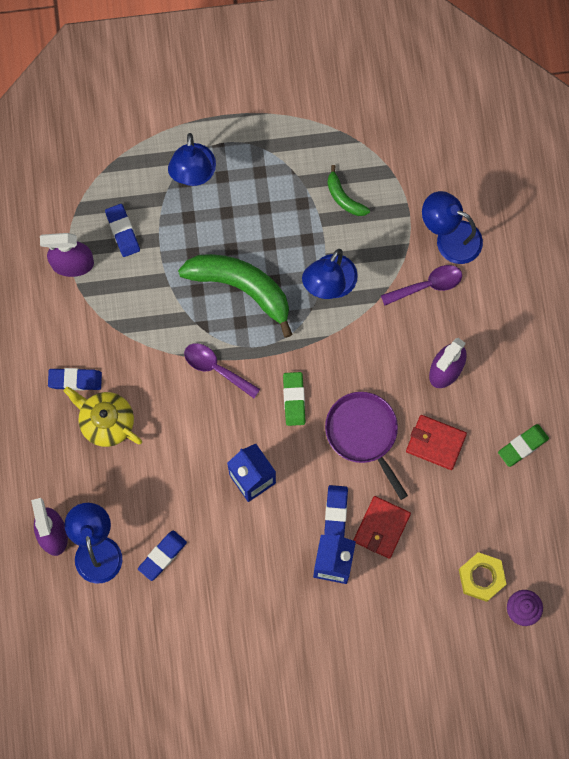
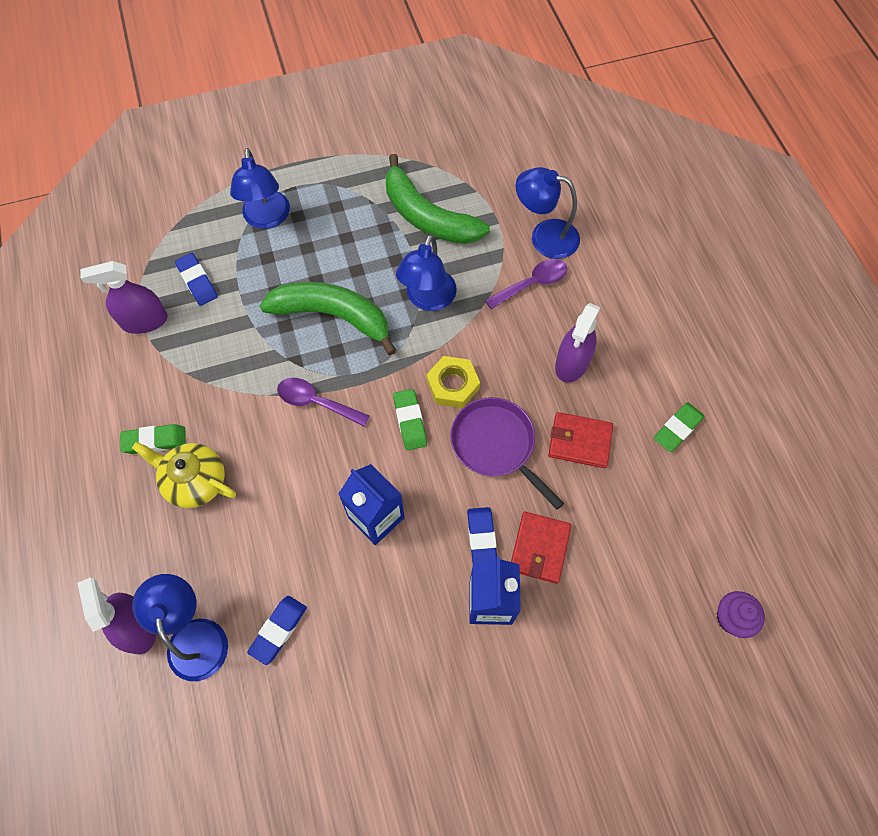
camera: 10 degrees left, 10 degrees down
blue eraser [48,368,102,390] -> green eraser [120,424,186,454]
green banana [327,165,370,216] -> green banana [386,154,490,244], size x2.08
yellow nut [459,552,507,602] -> yellow nut moved to [426,356,480,408]

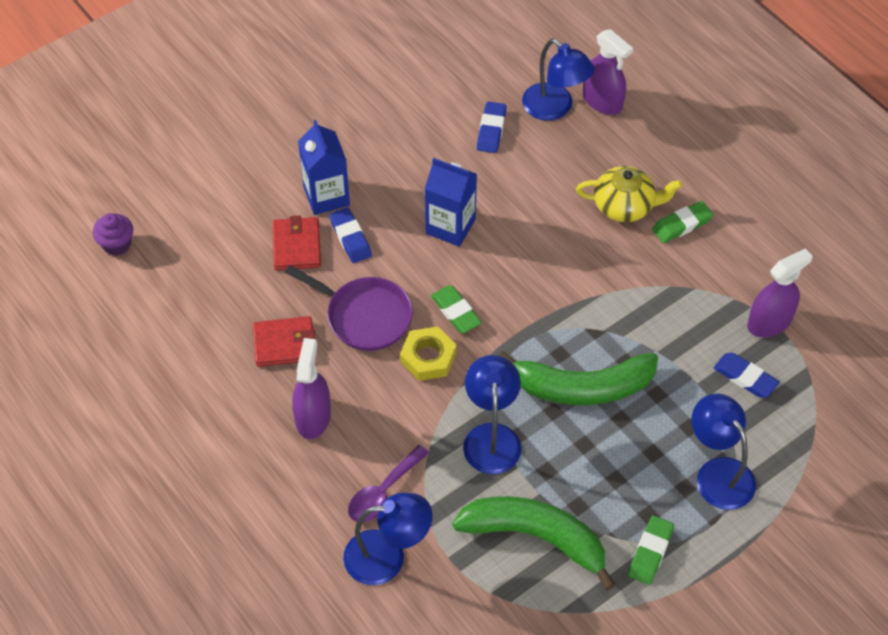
camera: 160 degrees right, 10 degrees down
purple spoon [277,378,370,427] -> none
green eraser [654,402,705,452] -> green eraser moved to [628,516,674,585]

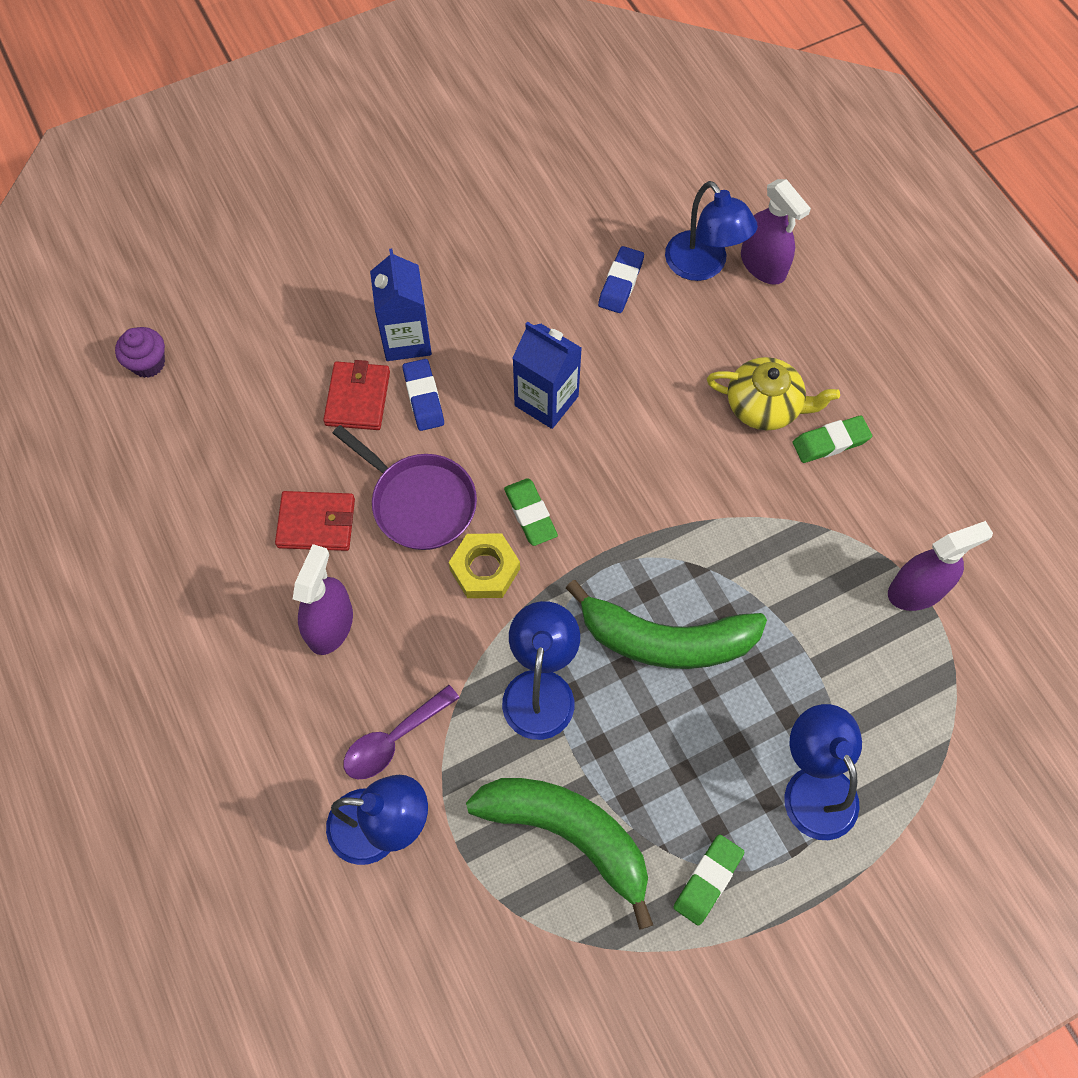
camera: 10 degrees right, 10 degrees up
blue eraser [714,353,779,398] -> none

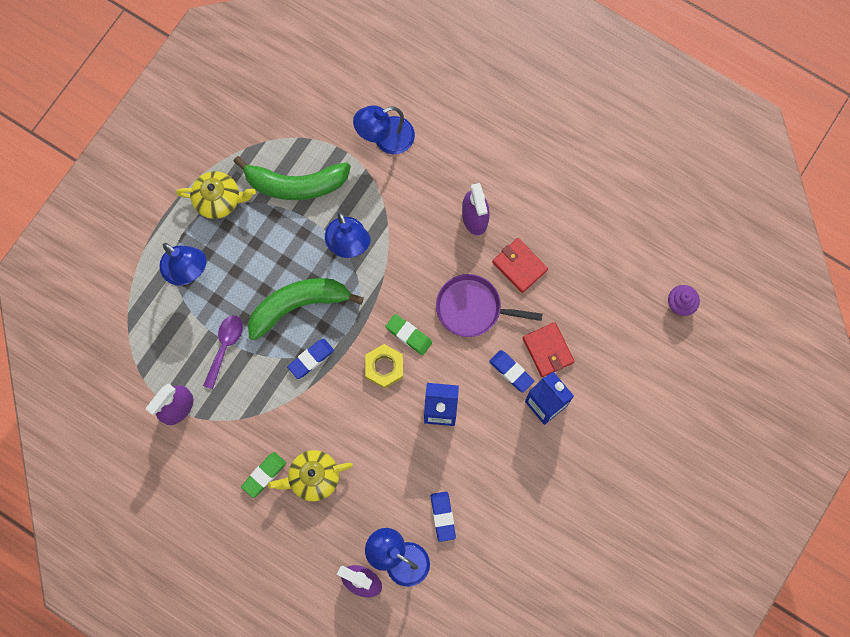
camera: 150 degrees right, 10 degrees up
red wallet [275,491,355,551] -> red wallet turned 75 degrees clockwise [492,238,548,293]
purple spoon [343,685,459,779] -> purple spoon moved to [203,315,243,389]
yellow nut [449,533,520,598] -> yellow nut moved to [365,344,403,389]
green eraser [674,835,745,926] -> yellow teapot [176,171,256,219]
none -> blue eraser [287,339,334,379]

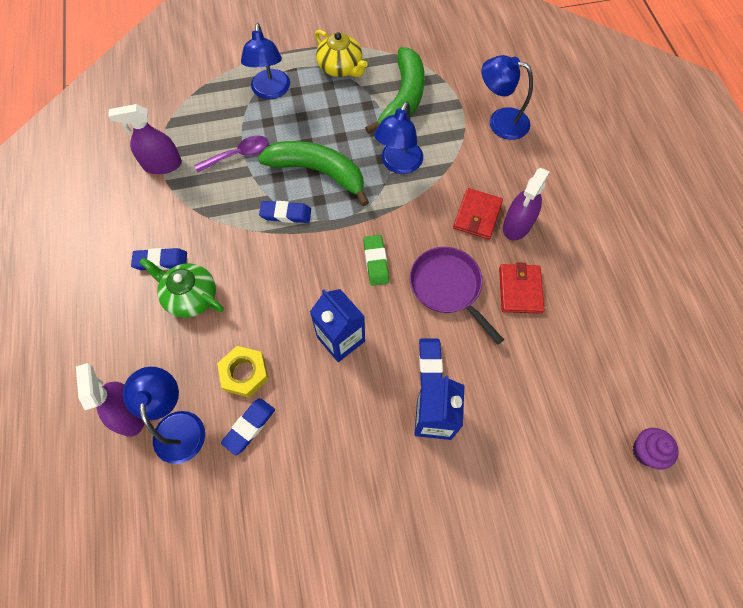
camera: 45 degrees right, 10 degrees down
green banana [233,156,351,200] -> green banana turned 120 degrees counterclockwise [365,47,425,134]
green eraser [241,452,286,498] -> blue eraser [131,248,187,270]
yellow teapot [268,450,353,501] -> green teapot [139,258,223,318]
yellow nut [365,344,403,389] -> yellow nut moved to [217,346,269,398]
red wallet [523,322,574,377] -> red wallet moved to [453,188,503,240]

